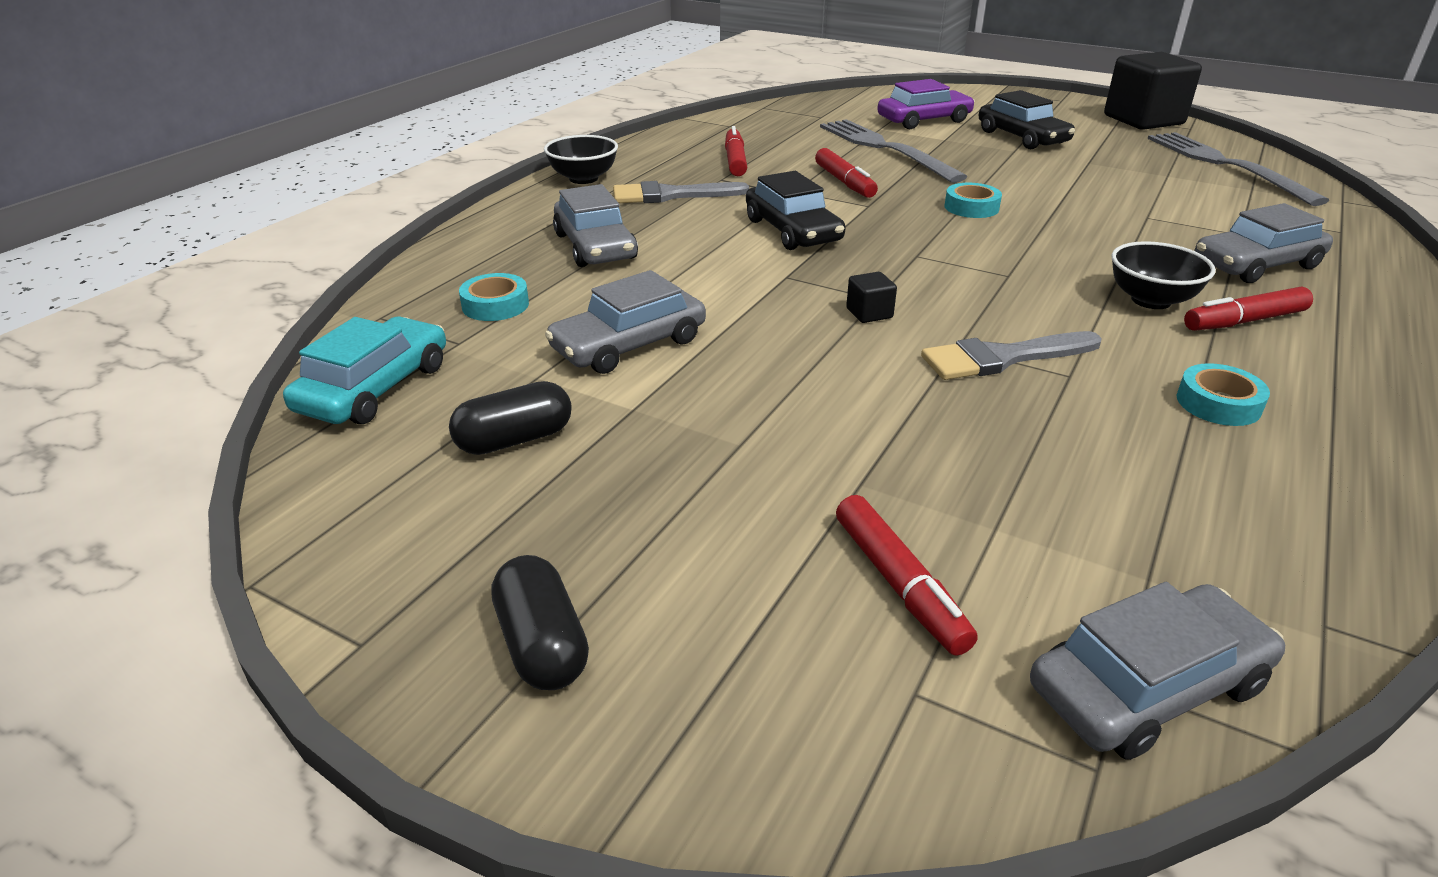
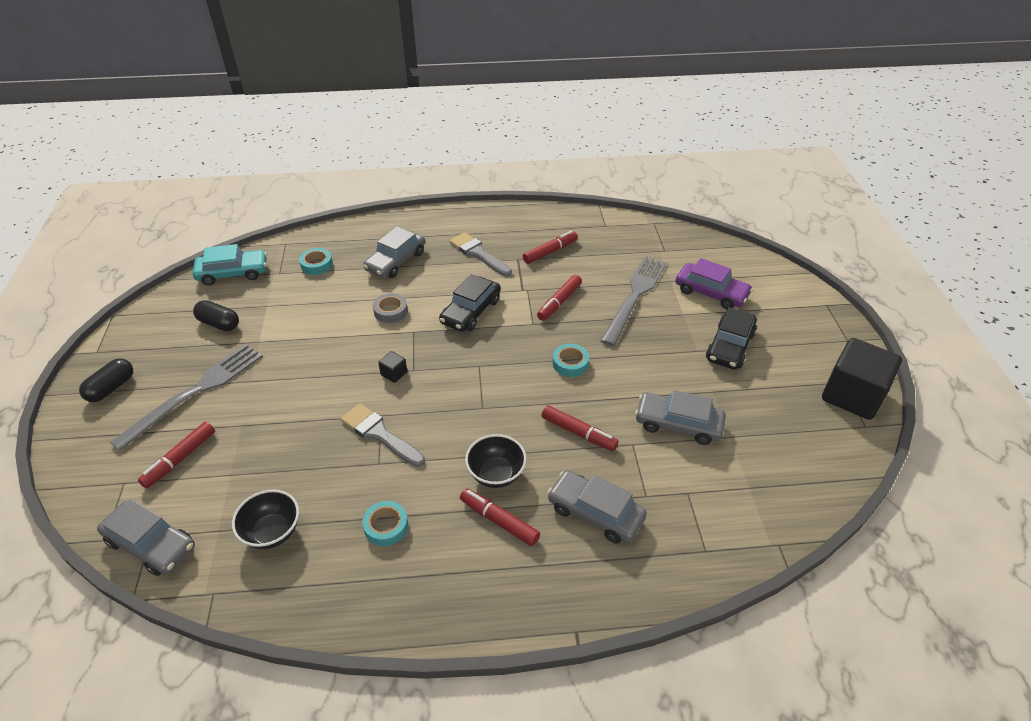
camera: 55 degrees right, 10 degrees up
black bowl [544,135,618,184] -> black bowl moved to [232,490,299,549]
grey car [545,270,706,374] -> grey car moved to [635,390,726,445]
grey fork [1147,132,1329,206] -> grey fork moved to [110,344,263,451]
none -> grey tape [373,293,408,323]
none -> red marker [541,405,619,451]

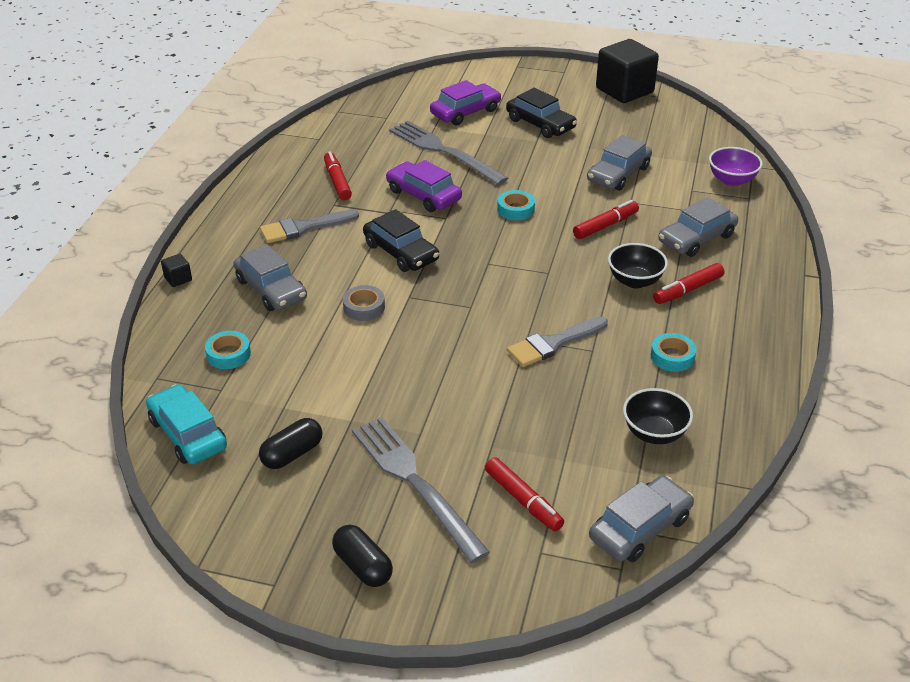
camera: 70 degrees left, 5 degrees down
turquoise car [193,244,267,285] -> turquoise car turned 45 degrees counterclockwise [146,384,227,464]
black cube [378,351,407,383] -> black cube moved to [161,254,192,287]
red marker [537,275,582,321] -> purple car [386,160,462,212]
none -> purple bowl [709,147,762,186]

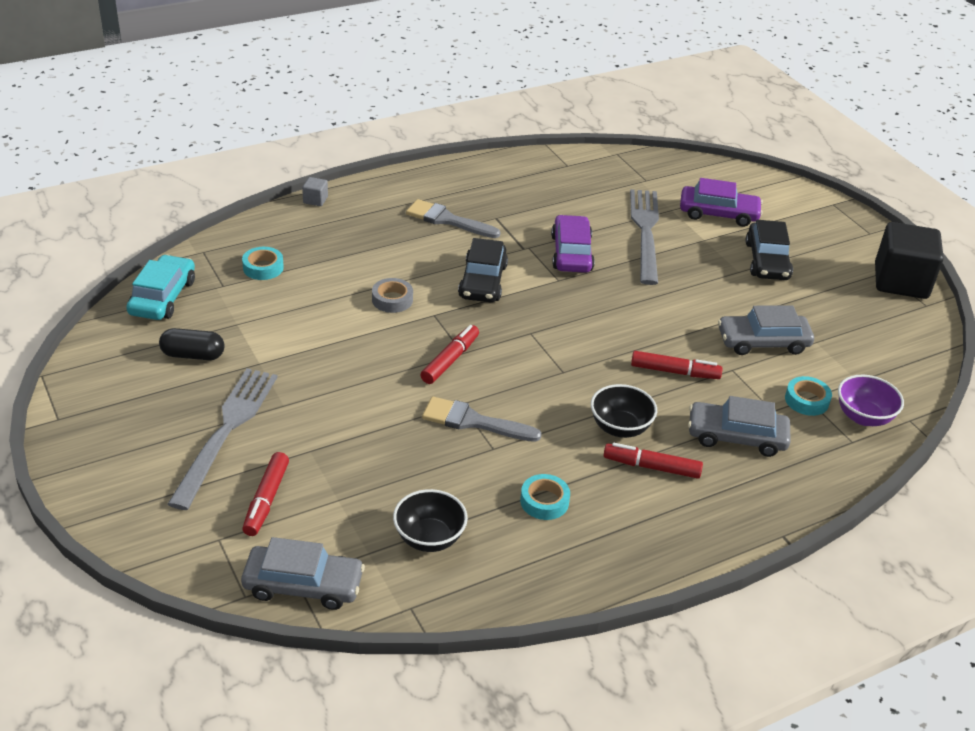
camera: 45 degrees right, 0 degrees up
black cube [161,254,192,287] -> grey cube [302,177,328,206]
grey car [234,244,307,311] -> none
red marker [324,151,352,200] -> red marker moved to [421,325,479,384]
black capsule [332,525,393,587] -> none
turquoise tape [497,190,535,220] -> turquoise tape moved to [785,376,832,416]

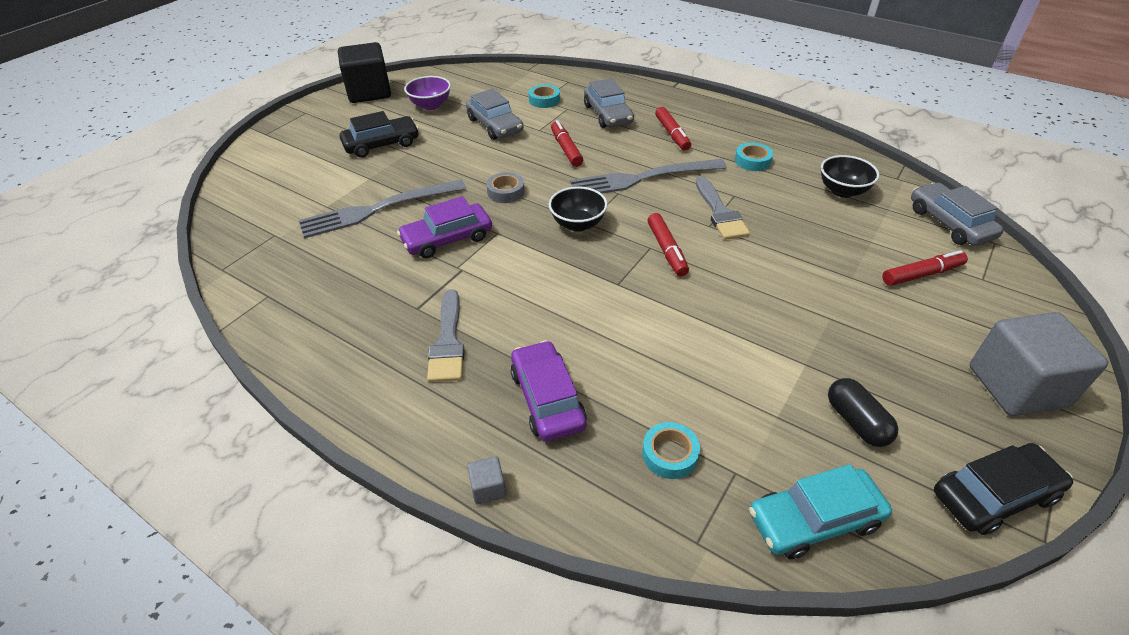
camera: 115 degrees left, 5 degrees up
grey fork [168,368,278,510] -> grey fork moved to [570,159,727,194]
grey tape [372,278,413,313] -> grey tape moved to [486,172,525,203]
red marker [421,325,479,384] -> red marker turned 105 degrees counterclockwise [648,213,689,276]
black car [458,238,508,302] -> black car moved to [934,443,1073,535]
black bowl [591,384,657,438] -> black bowl moved to [549,186,608,232]
purple car [680,178,763,227] -> purple car moved to [511,340,587,442]
purple bowl [838,375,904,426] -> purple bowl moved to [404,76,451,110]
none -> grey cube [970,312,1108,416]

